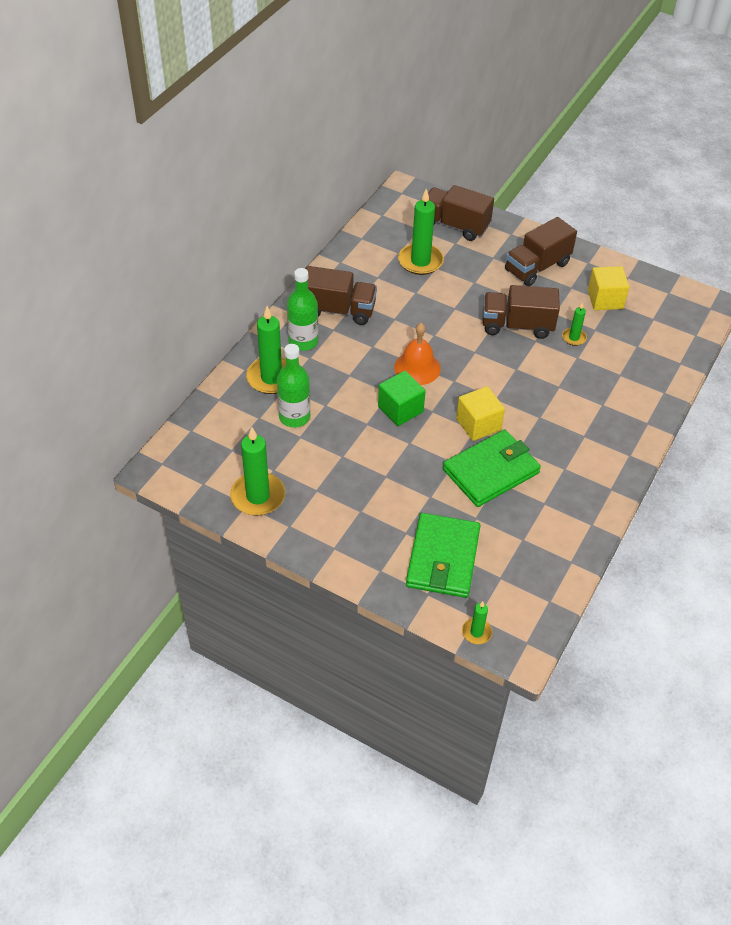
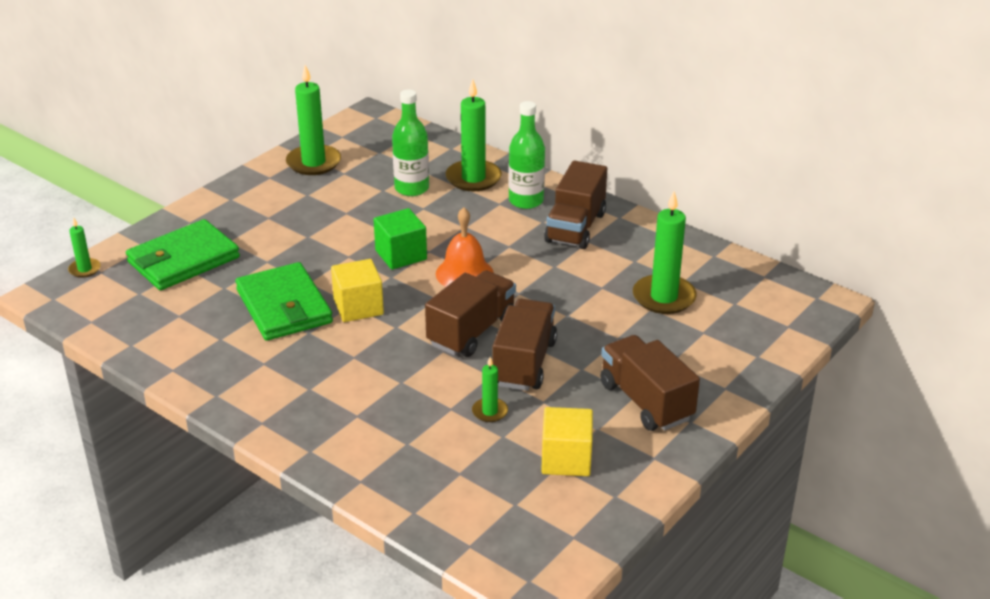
camera: 100 degrees right, 15 degrees down
green wallet [406,513,480,598] -> green wallet turned 60 degrees counterclockwise [126,219,240,290]
brown truck [428,185,494,241] -> brown truck moved to [425,270,516,357]

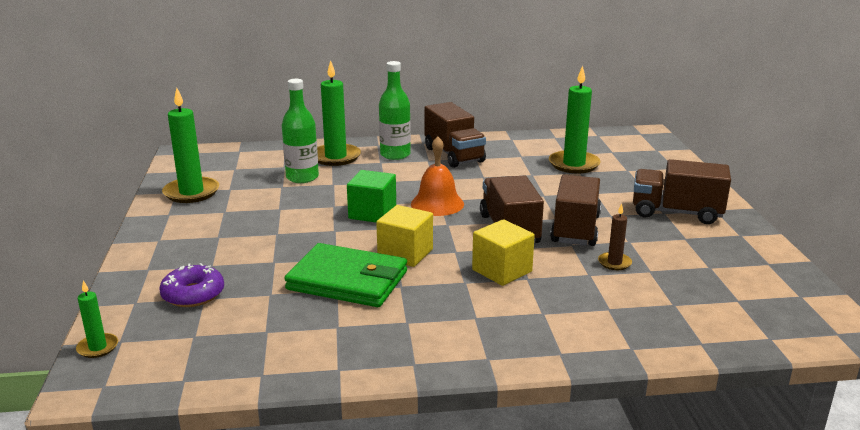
camera: 45 degrees left, 10 degrees down
green wallet [126,219,240,290] -> purple donut [159,263,224,307]
green candle [472,357,508,422] -> brown candle [598,203,632,270]
brown truck [493,299,557,391] -> brown truck turned 45 degrees clockwise [550,175,601,246]
yellow cube [541,407,593,476] -> yellow cube moved to [472,219,535,286]

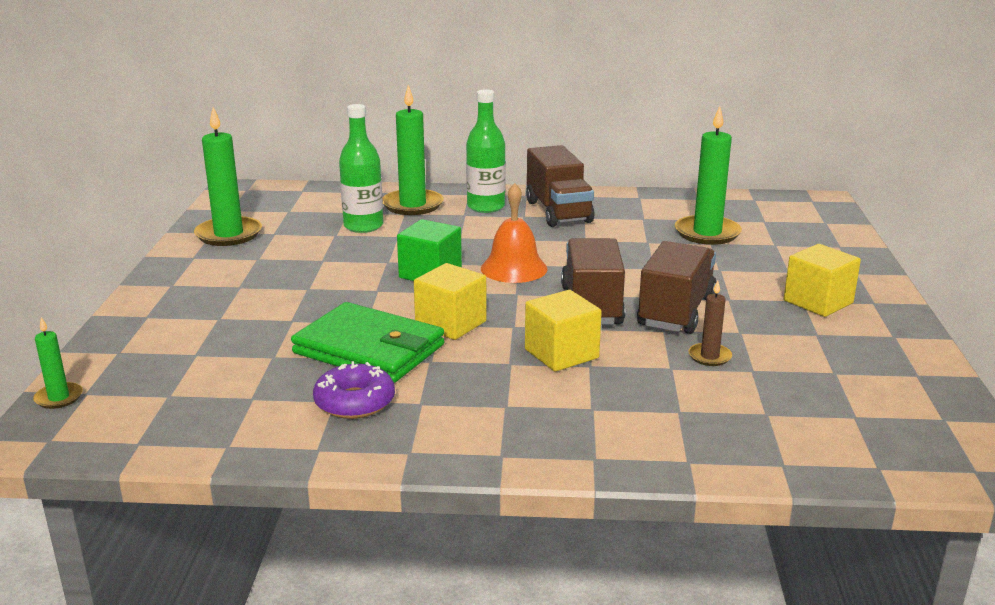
camera: 10 degrees right, 0 degrees up
purple donut [159,263,224,307] -> purple donut moved to [313,361,395,419]
brown truck [633,159,731,224] -> yellow cube [784,244,861,317]

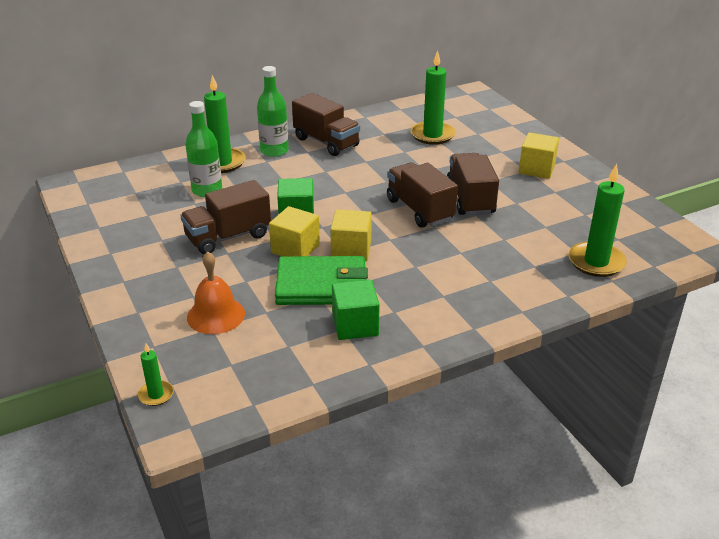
camera: 30 degrees left, 10 degrees up
green candle [194,107,262,246] -> green candle moved to [568,164,627,277]
purple donut [313,361,395,419] -> green cube [332,280,380,340]
orange bell [481,183,548,283] -> orange bell moved to [187,252,245,334]
yellow cube [525,290,602,372] -> yellow cube moved to [269,206,320,256]
brown candle [688,280,732,366] -> none
none -> brown truck [180,180,271,254]

